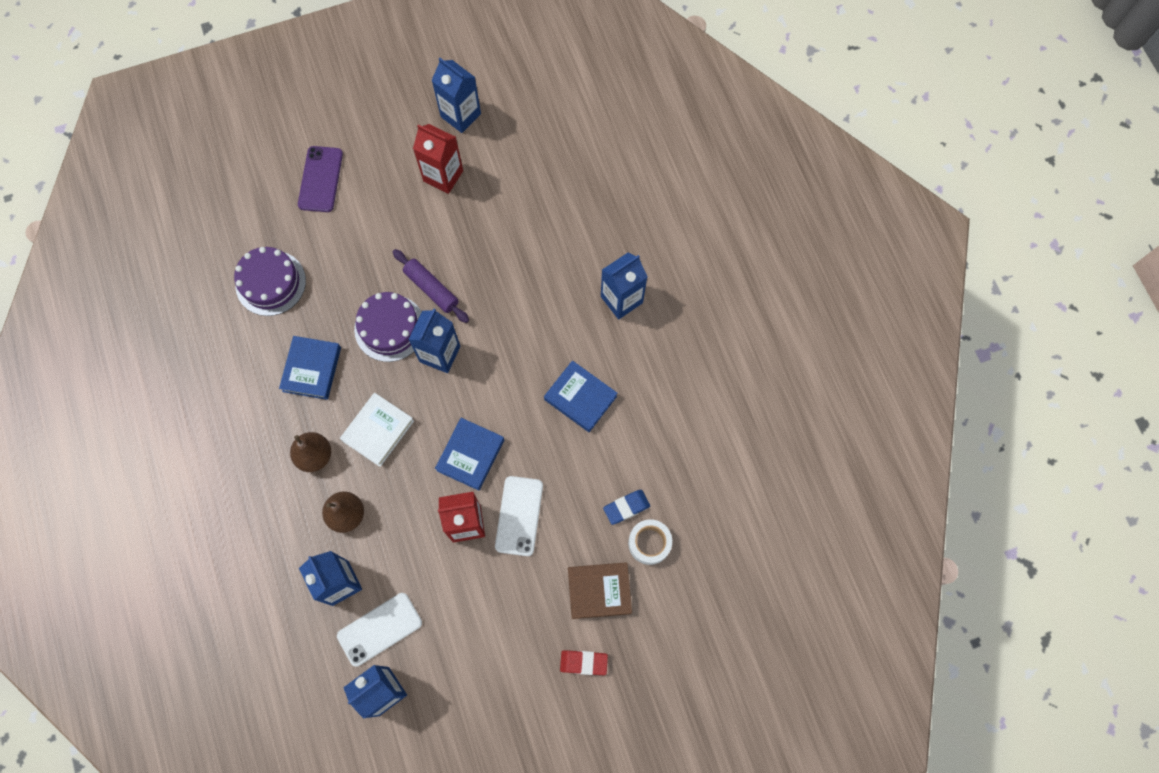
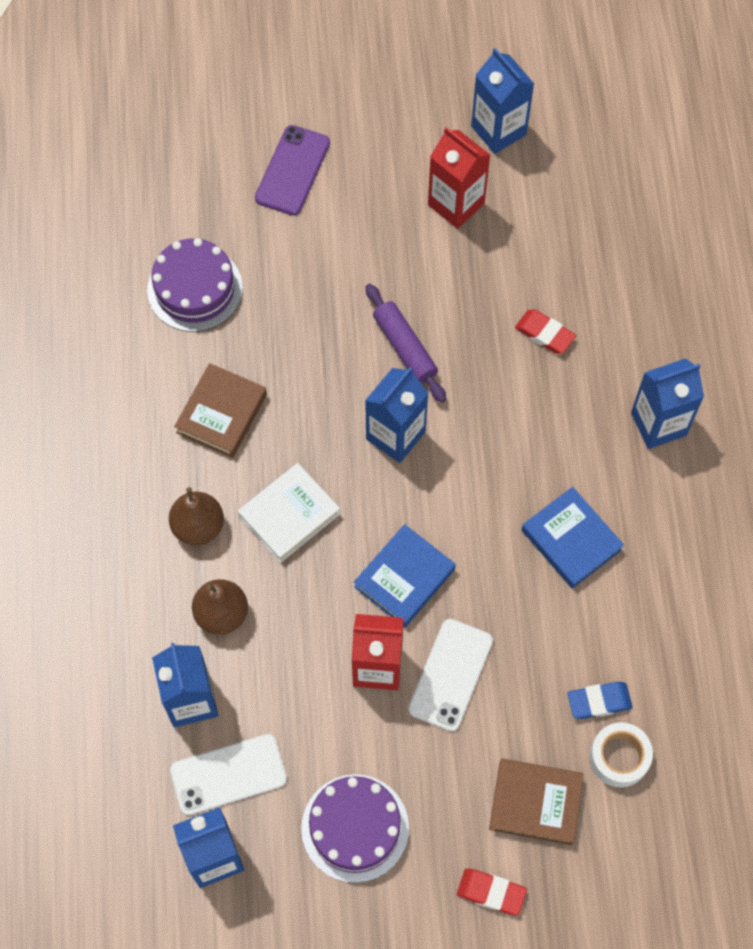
camera: 15 degrees right, 5 degrees down
blue book [279,336,341,400] -> brown book [174,363,267,458]
purple cake [354,292,421,362] -> purple cake moved to [301,774,409,883]
none -> red eraser [515,310,576,354]

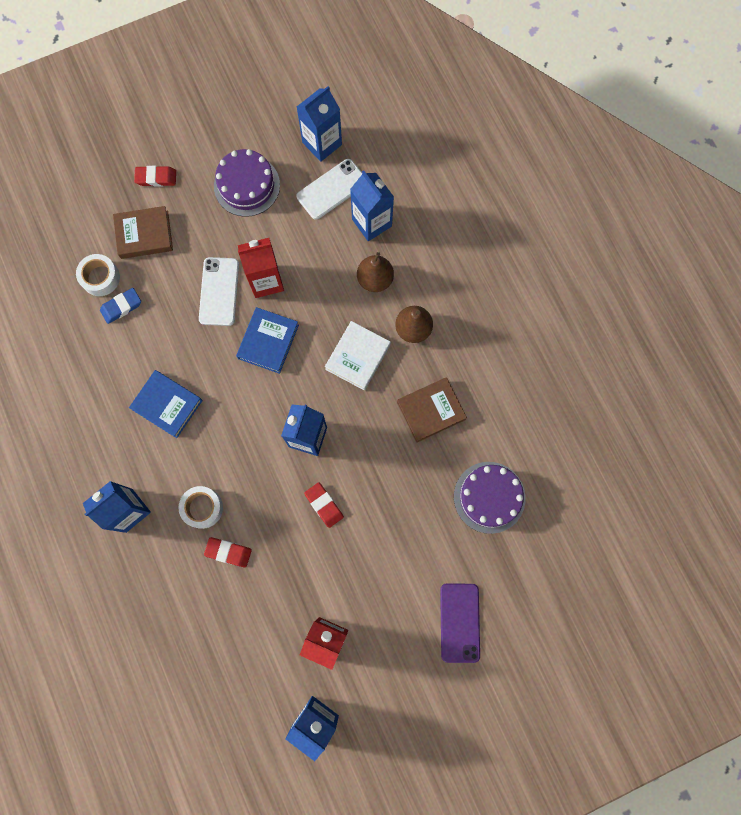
camera: 160 degrees right, 10 degrees up
brown book [174,363,267,458] -> brown book turned 60 degrees clockwise [397,377,467,443]
purple rolling pin [365,284,446,403] -> red eraser [304,482,344,528]
none -> white tape [179,486,223,529]

